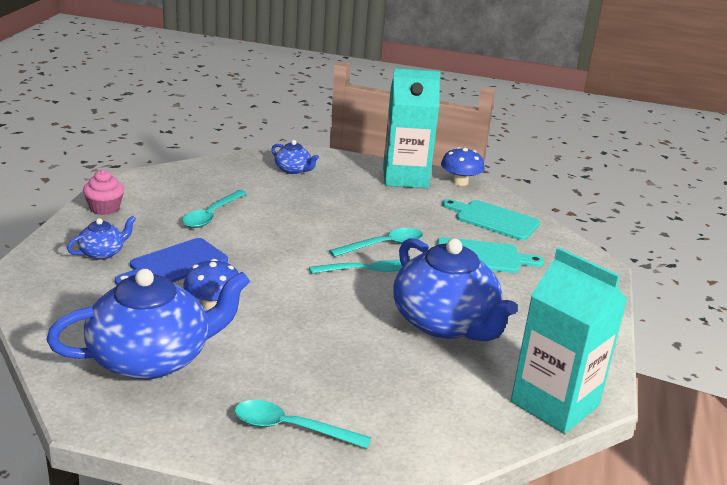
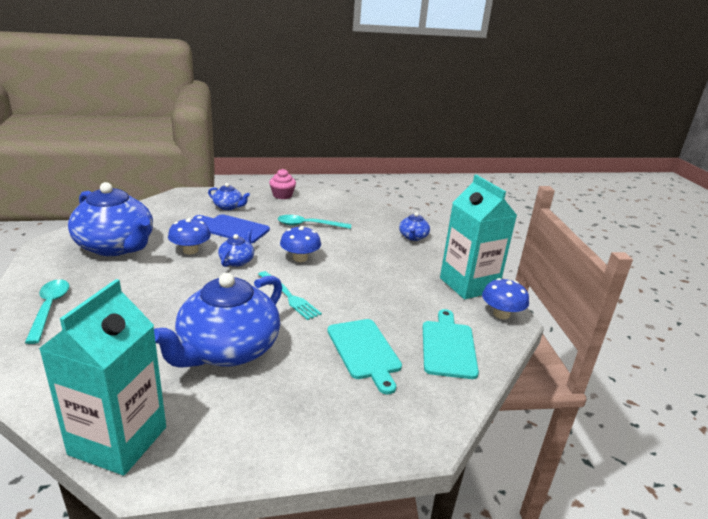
camera: 65 degrees right, 0 degrees up
turquoise spoon [329,228,423,257] -> none
none -> blue teapot [218,228,254,267]
none -> blue mushroom [280,226,321,262]

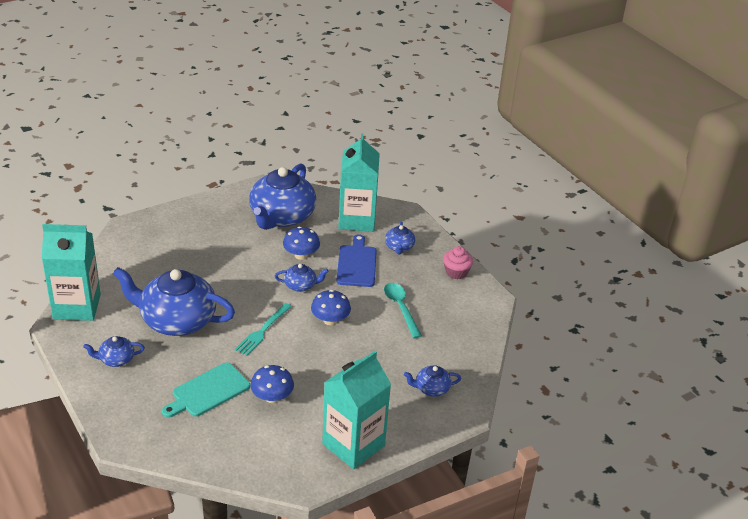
camera: 70 degrees right, 10 degrees up
turquoise spoon [25,279,69,344] -> none
turquoise cutting board [423,309,479,379] -> none
blue mushroom [482,278,529,319] -> blue mushroom moved to [250,365,294,403]
none -> blue teapot [83,336,145,367]
none -> turquoise carton [338,133,380,232]

